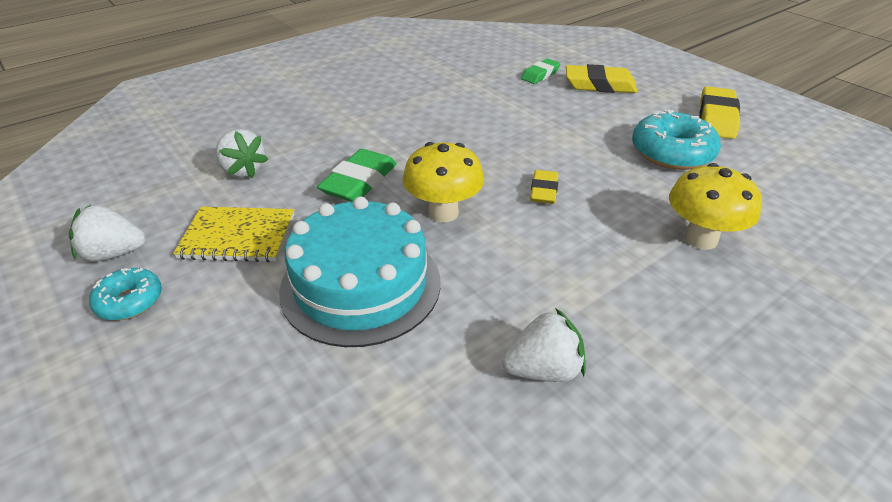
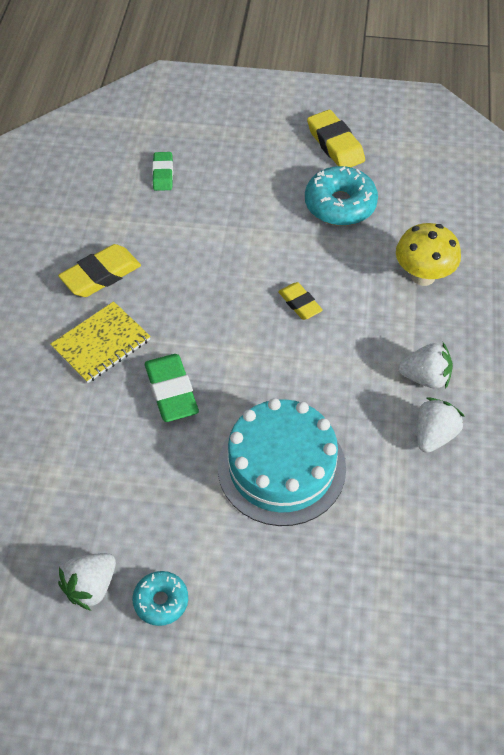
camera: 45 degrees left, 15 degrees up
yellow notebook [173,207,294,262] -> yellow notebook moved to [50,301,151,383]
white strawberry [216,129,268,179] -> white strawberry moved to [398,343,453,389]
yellow mushroom [403,142,484,222] -> none
yellow eraser [566,64,638,93] -> yellow eraser moved to [58,244,141,297]

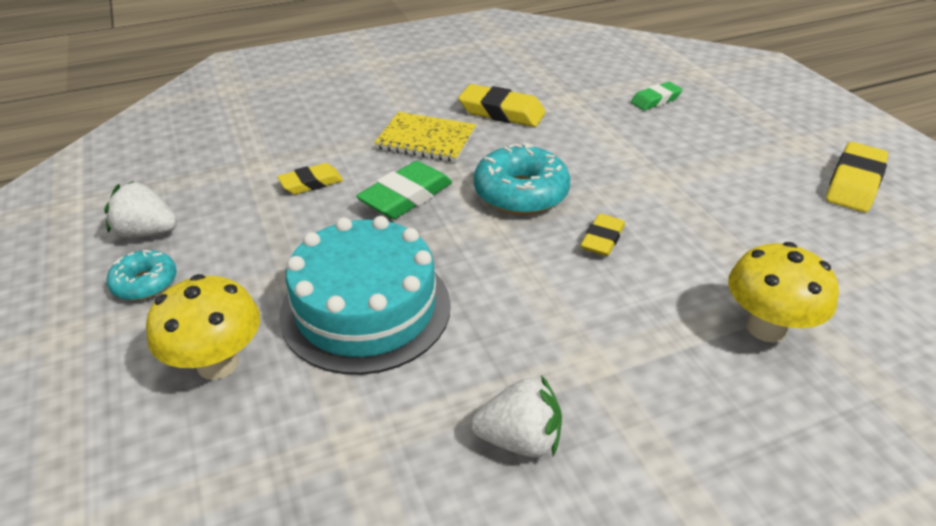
camera: 60 degrees right, 15 degrees down
turquoise donut [305,166,378,226] -> turquoise donut moved to [474,143,570,215]
white strawberry [398,343,453,389] -> none
none -> yellow mushroom [146,274,260,380]
none -> yellow eraser [277,163,343,194]

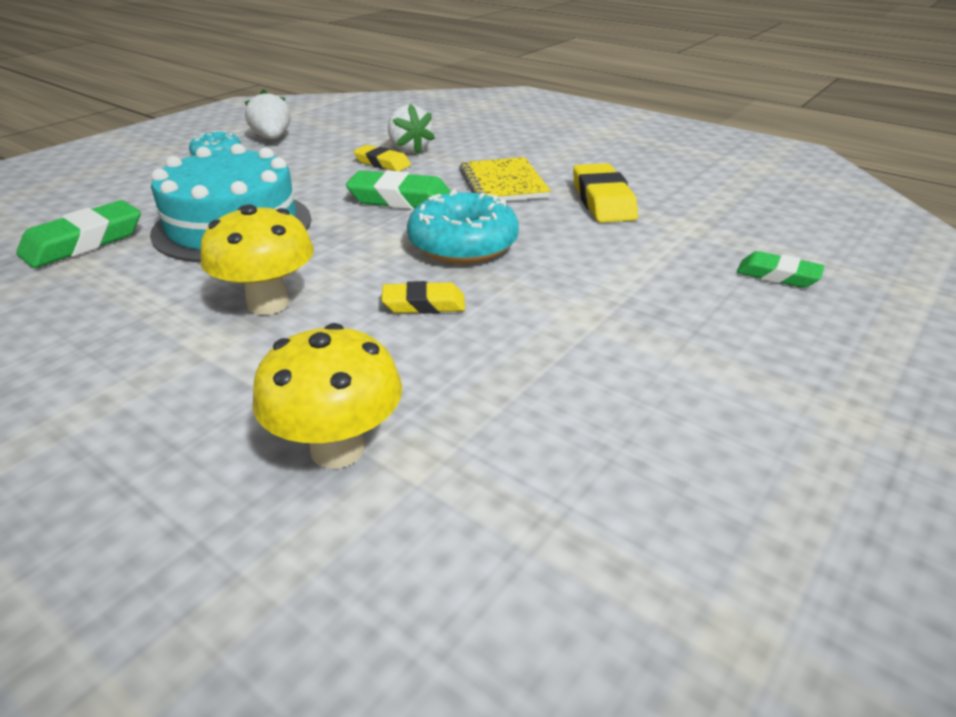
camera: 60 degrees right, 5 degrees down
yellow mushroom [146,274,260,380] -> yellow mushroom moved to [200,204,314,315]
white strawberry [471,375,562,457] -> white strawberry moved to [388,104,435,154]
yellow eraser [826,142,888,212] -> none
none -> green eraser [16,200,141,268]

